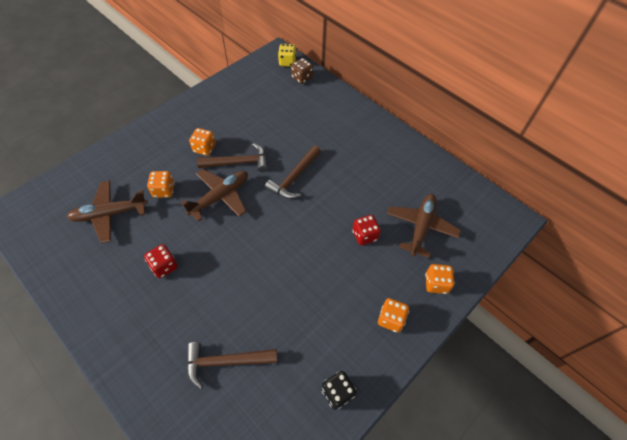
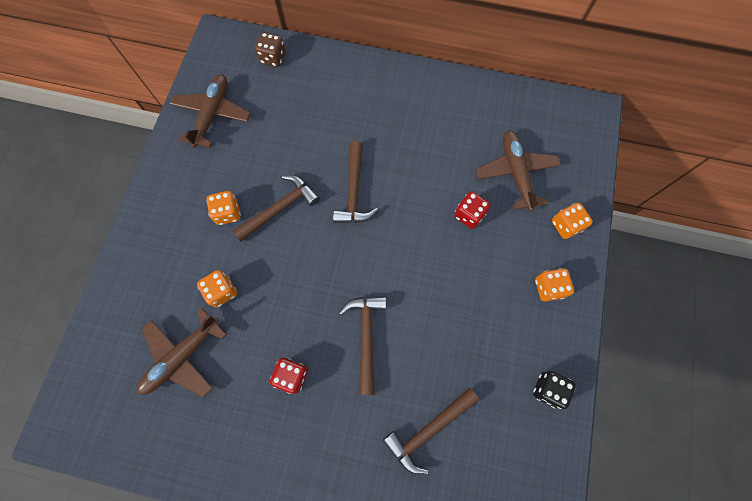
camera: 30 degrees left, 15 degrees up
brown plane [181,169,248,222] -> brown plane moved to [170,74,251,148]
yellow dice [278,44,297,67] -> none
none -> brown hammer [339,296,386,395]

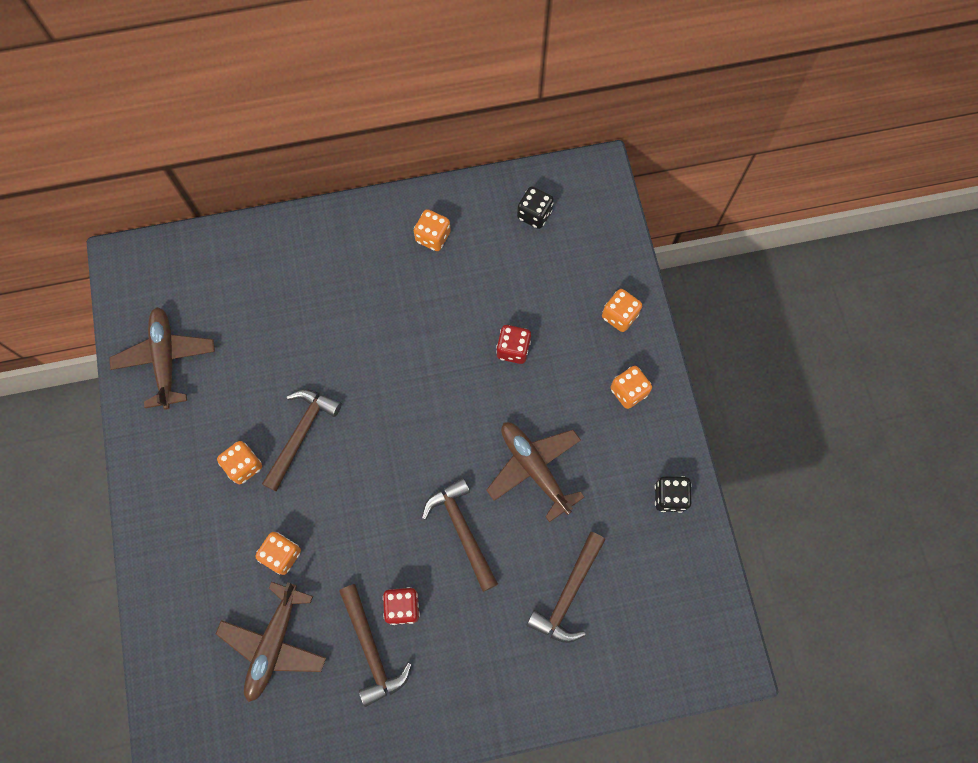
camera: 25 degrees left, 0 degrees up
brown dice [255,32,286,67] -> none
brown hammer [333,141,378,223] -> brown hammer moved to [339,584,412,707]
brown plane [476,130,561,211] -> brown plane moved to [486,422,584,522]
none -> orange dice [414,209,451,251]
none -> black dice [517,186,554,229]

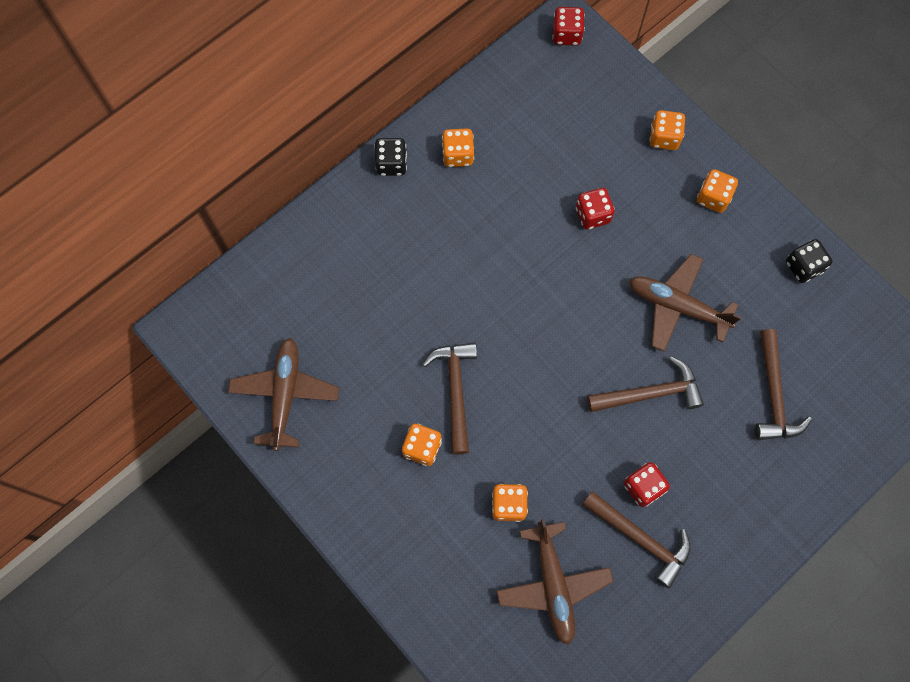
camera: 30 degrees left, 0 degrees up
brown plane [109,307,215,410] -> brown plane turned 45 degrees clockwise [228,338,339,451]
brown hammer [422,478,498,592] -> brown hammer turned 135 degrees clockwise [587,356,704,412]
black dice [517,186,554,229] -> black dice moved to [374,138,407,176]
none -> red dice [552,7,585,46]

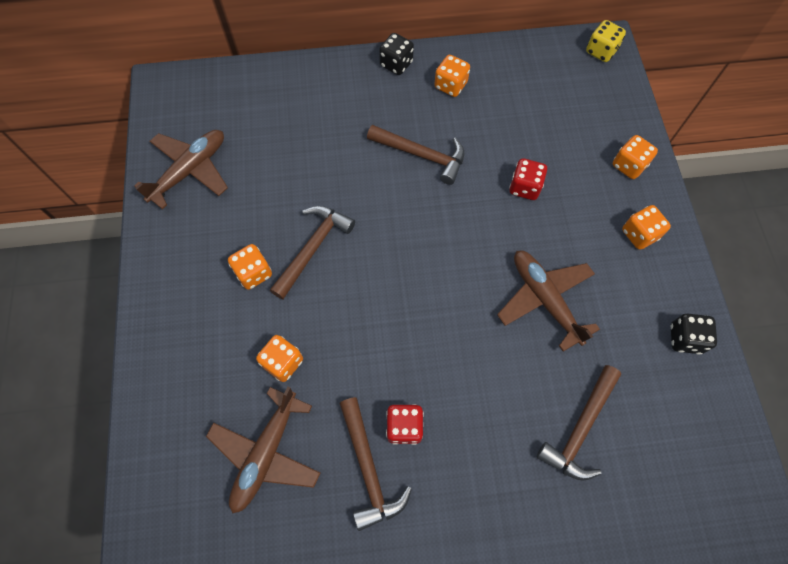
camera: 35 degrees right, 5 degrees down
red dice [552,7,585,46] -> yellow dice [586,20,626,62]
brown hammer [587,356,704,412] -> brown hammer moved to [367,125,464,185]

